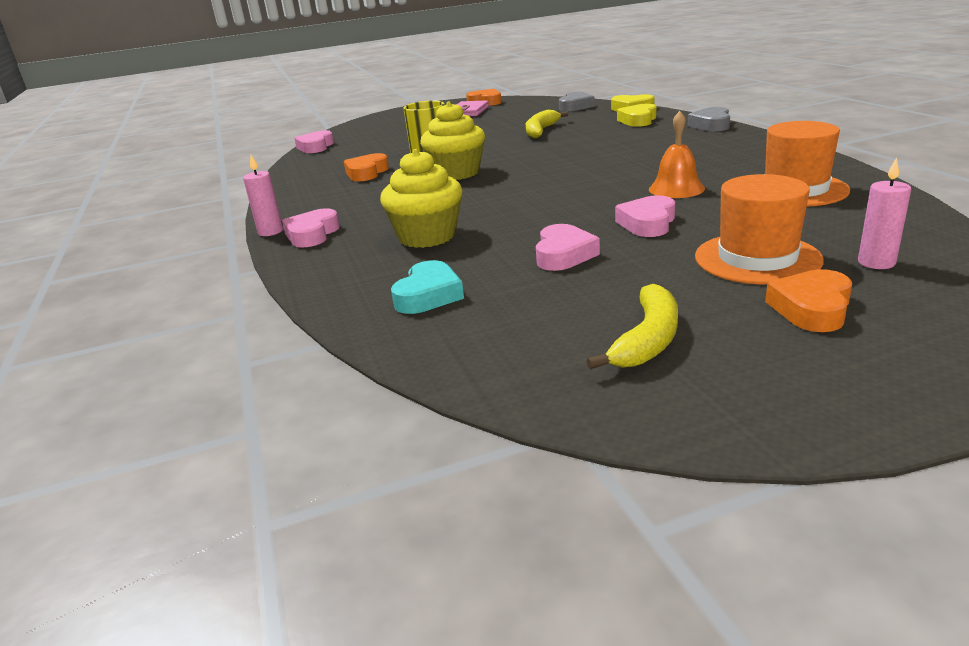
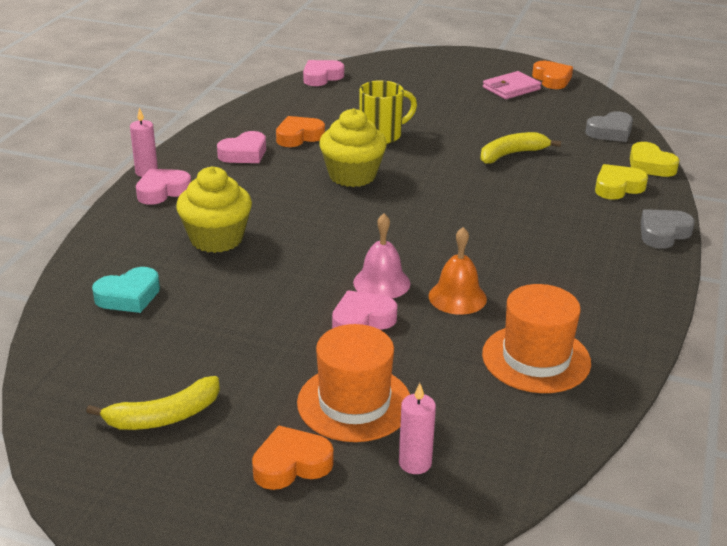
camera: 35 degrees right, 5 degrees up
pink heart [536,224,600,271] -> pink heart moved to [217,131,266,163]
none -> pink bell [353,213,410,299]

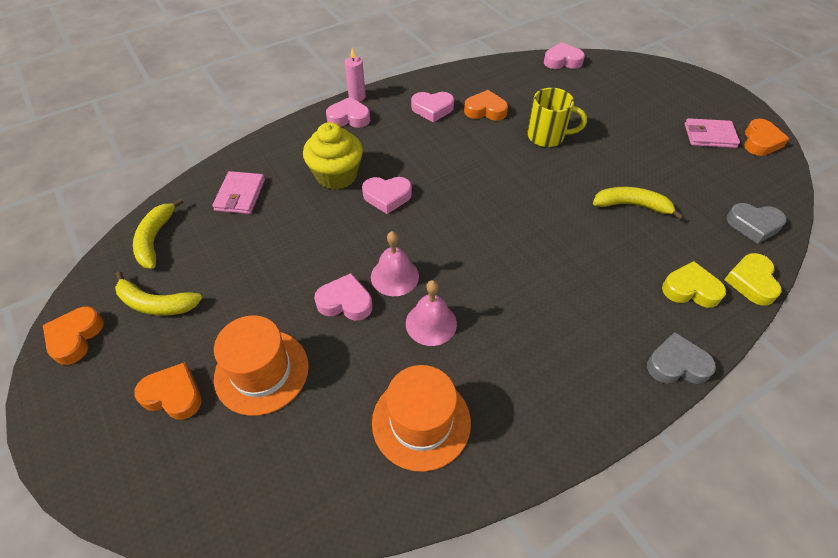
camera: 40 degrees right, 20 degrees up
turquoise heart [92,267,160,313] -> pink wallet [212,171,265,214]
yellow cupcake [319,108,387,187] -> none
pink candle [399,383,436,474] -> none
orange bell [429,227,487,315] -> pink bell [406,280,457,346]
none -> orange heart [43,307,104,365]
none -> yellow banana [133,198,184,269]
none -> pink heart [362,177,412,214]

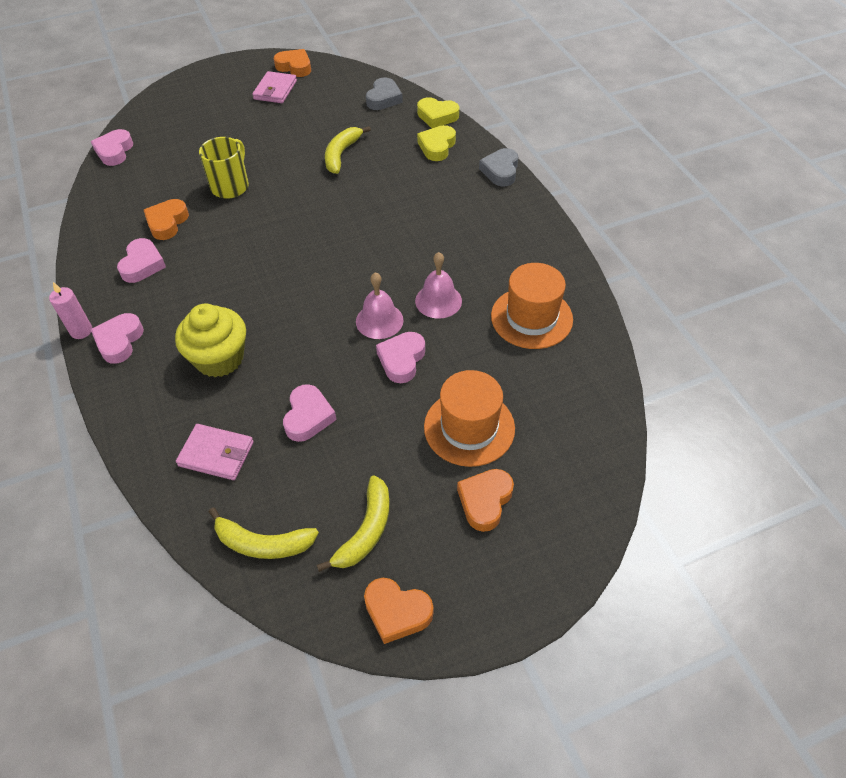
camera: 80 degrees left, 0 degrees up
pink heart [362,177,412,214] -> pink heart moved to [283,384,337,442]

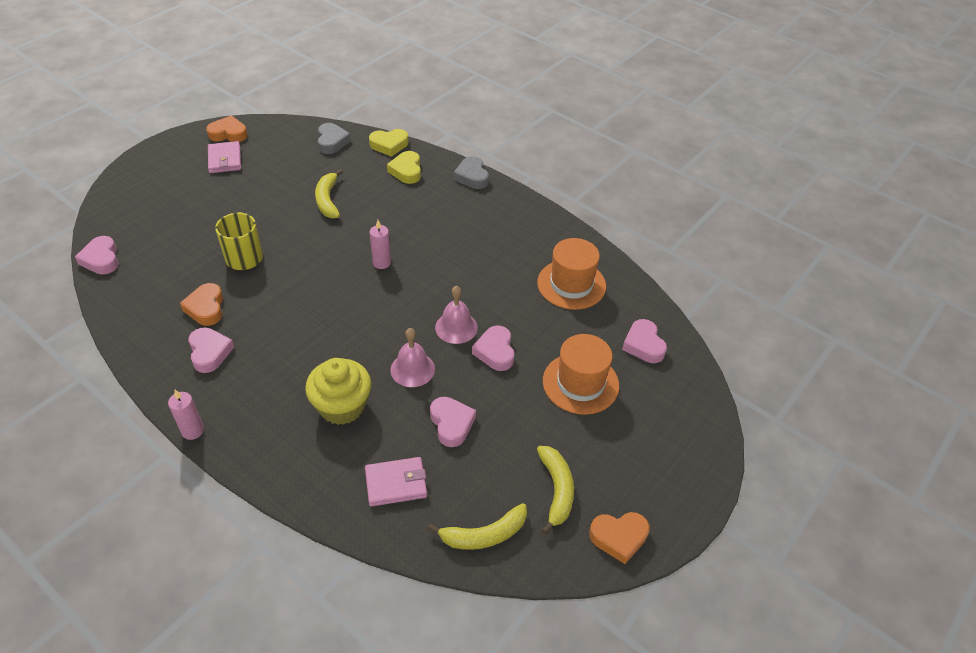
camera: 30 degrees left, 5 degrees down
pink heart [91,313,144,364] -> pink heart moved to [622,319,667,363]
pink bell [415,252,462,319] -> pink bell moved to [391,328,435,387]
orange heart [457,469,514,532] -> none
none -> pink candle [369,220,391,269]

